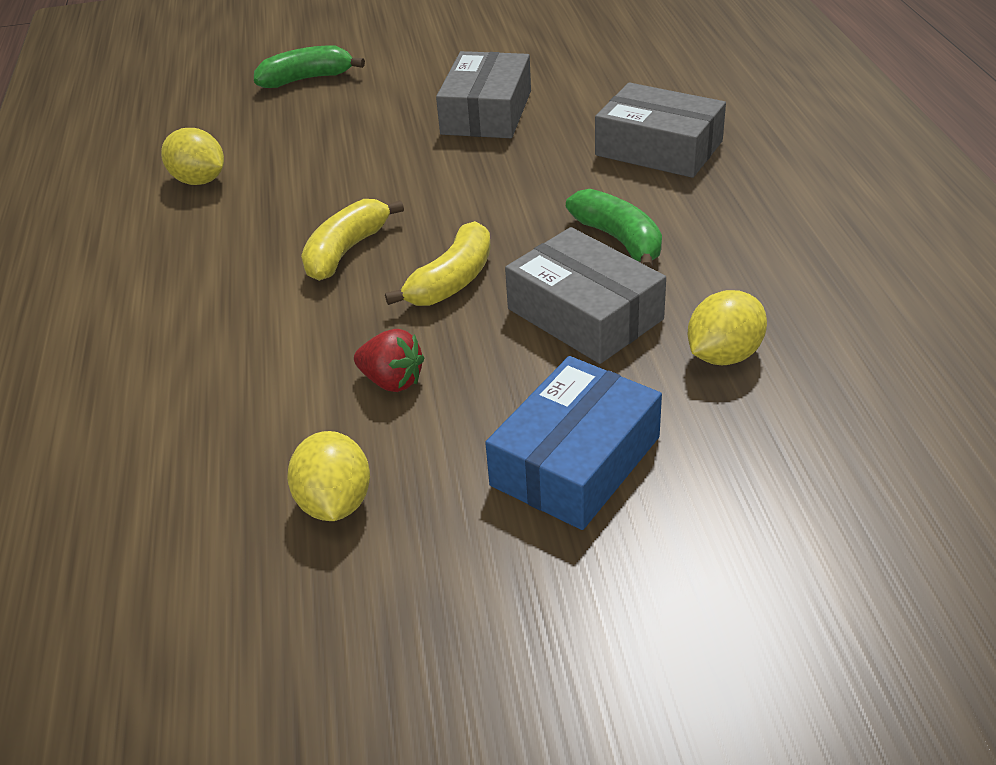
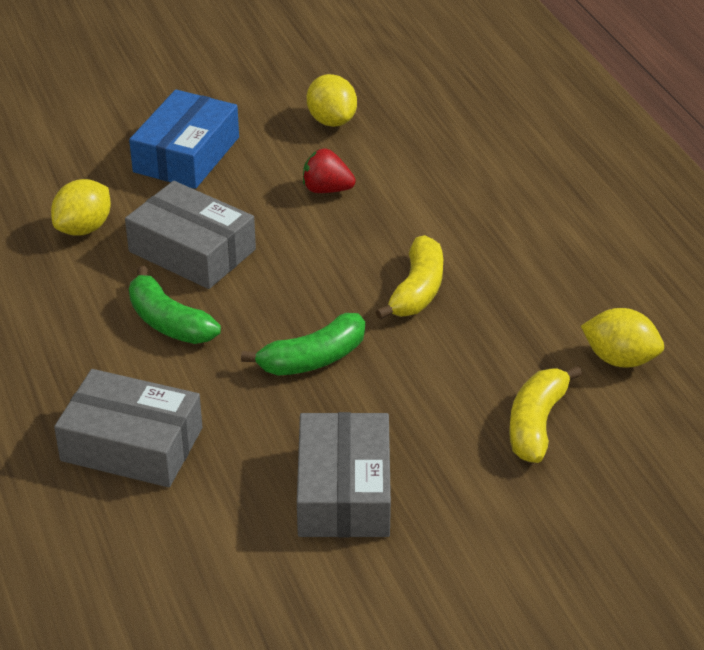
camera: 165 degrees right, 0 degrees up
green banana [254,45,365,88] -> green banana moved to [241,313,365,376]
yellow banana [385,221,491,306] -> yellow banana moved to [509,366,582,463]

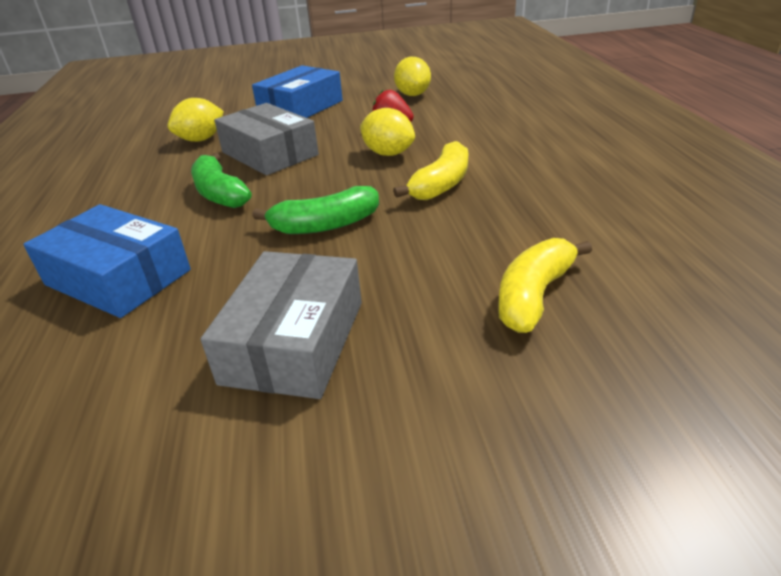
camera: 15 degrees right, 5 degrees down
grey box [54,369,202,487] -> blue box [23,204,191,318]
yellow lemon [581,308,664,368] -> yellow lemon moved to [360,108,415,156]

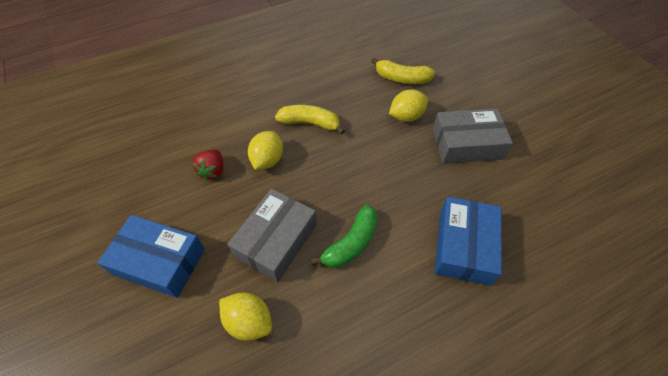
camera: 110 degrees left, 20 degrees up
green banana [252,186,379,234] -> none
yellow lemon [394,57,431,96] -> yellow lemon moved to [389,89,428,122]

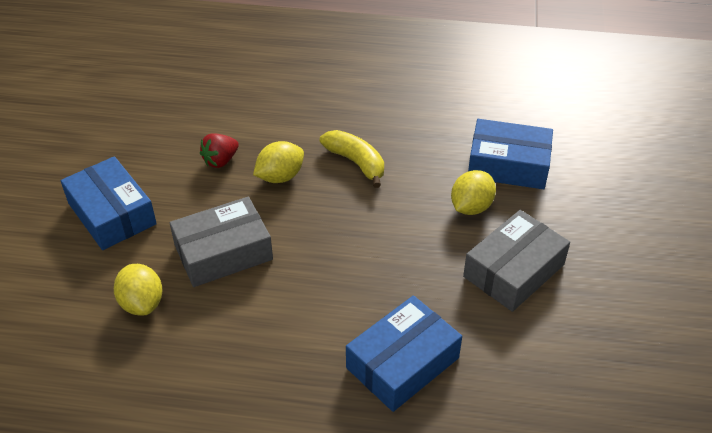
camera: 35 degrees right, 10 degrees down
green banana [311,205,378,268] -> none
yellow banana [371,57,435,84] -> blue box [468,119,553,189]
yellow lemon [389,89,428,122] -> yellow lemon turned 60 degrees counterclockwise [451,170,496,215]
grey box [432,109,513,164] -> grey box turned 75 degrees counterclockwise [463,210,570,312]

